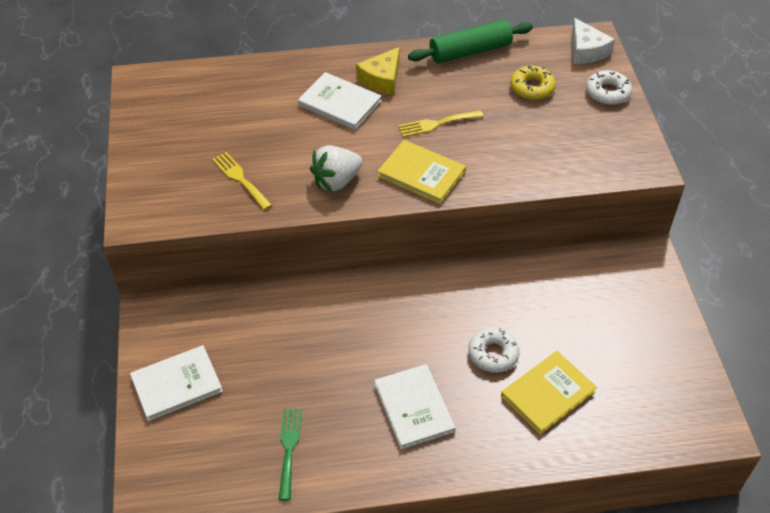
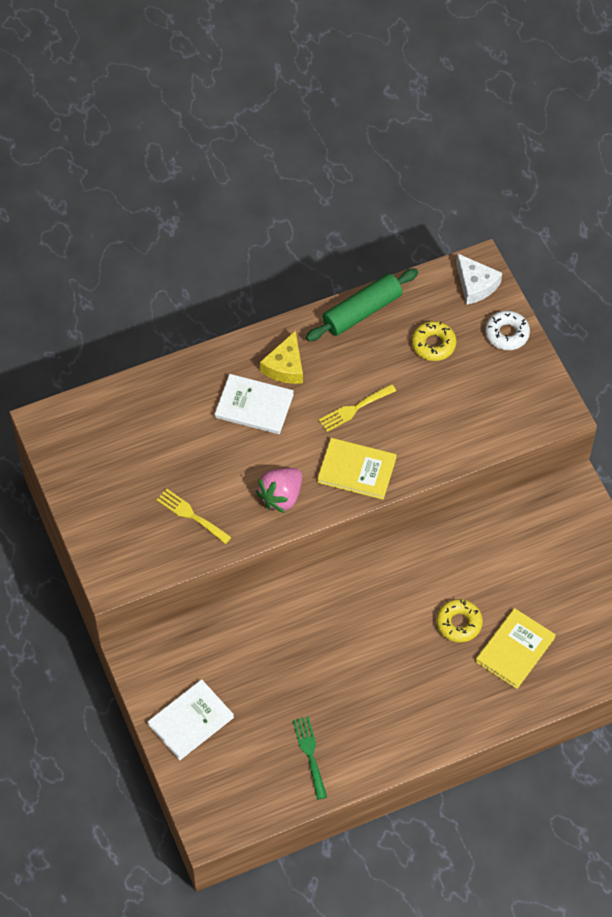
camera: 15 degrees left, 10 degrees up
white strawberry [310,145,362,192] -> pink strawberry [256,468,302,513]
white book [374,364,456,450] -> none
white donut [468,327,520,373] -> yellow donut [436,599,483,642]

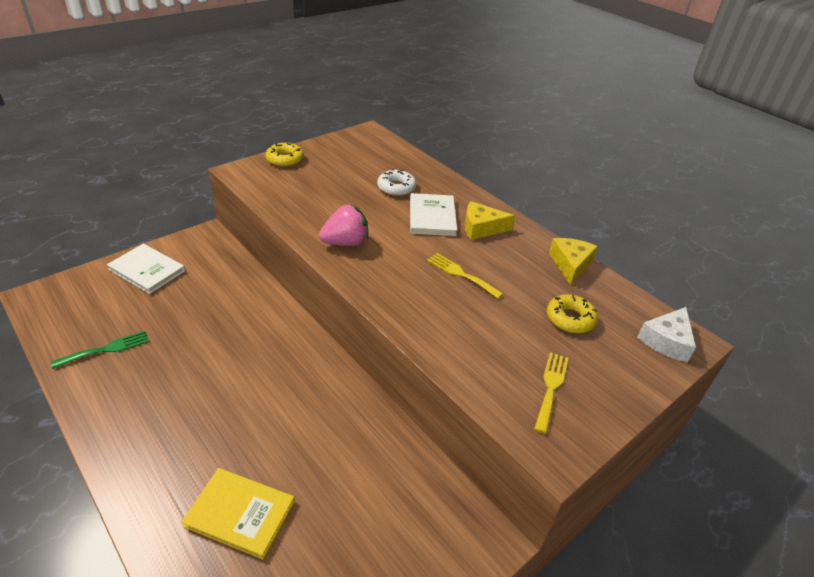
camera: 70 degrees right, 20 degrees down
yellow fork [156,488,232,544] -> yellow fork moved to [534,352,568,434]
pink strawberry [256,468,302,513] -> pink strawberry turned 135 degrees clockwise [319,204,369,246]
green rolling pin [306,268,418,341] -> yellow cheese [549,238,598,285]
yellow book [317,438,397,500] -> none
yellow donut [436,599,483,642] -> yellow donut moved to [266,143,304,167]
white donut [485,310,530,350] -> white donut moved to [377,169,416,196]

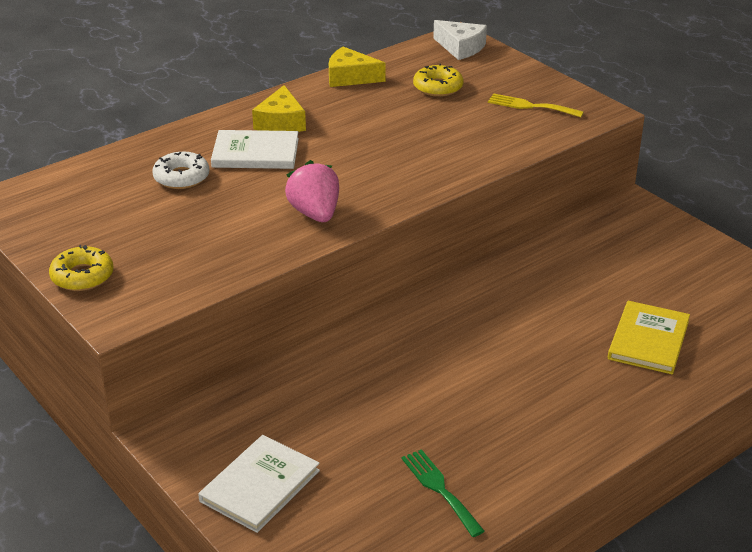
camera: 85 degrees left, 5 degrees down
yellow fork [427,253,503,299] -> none

